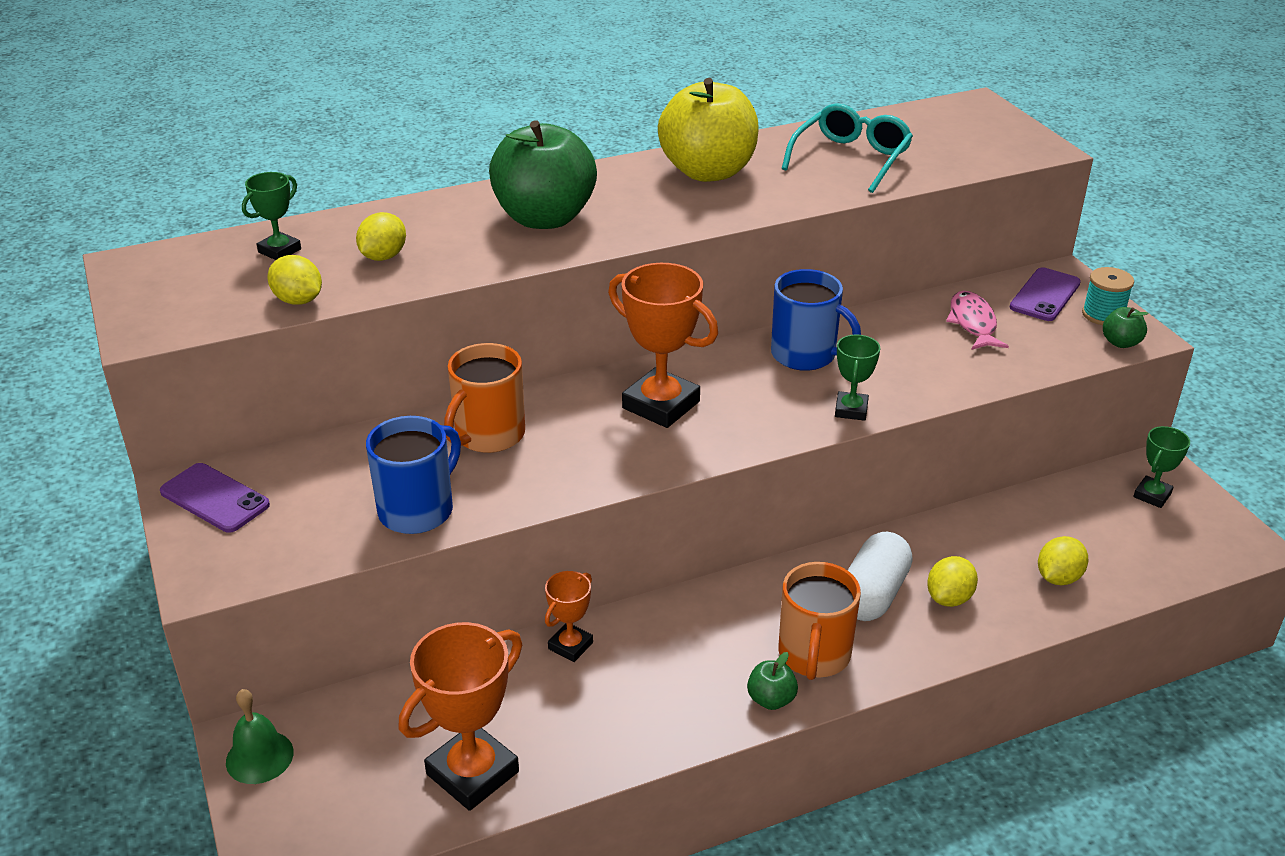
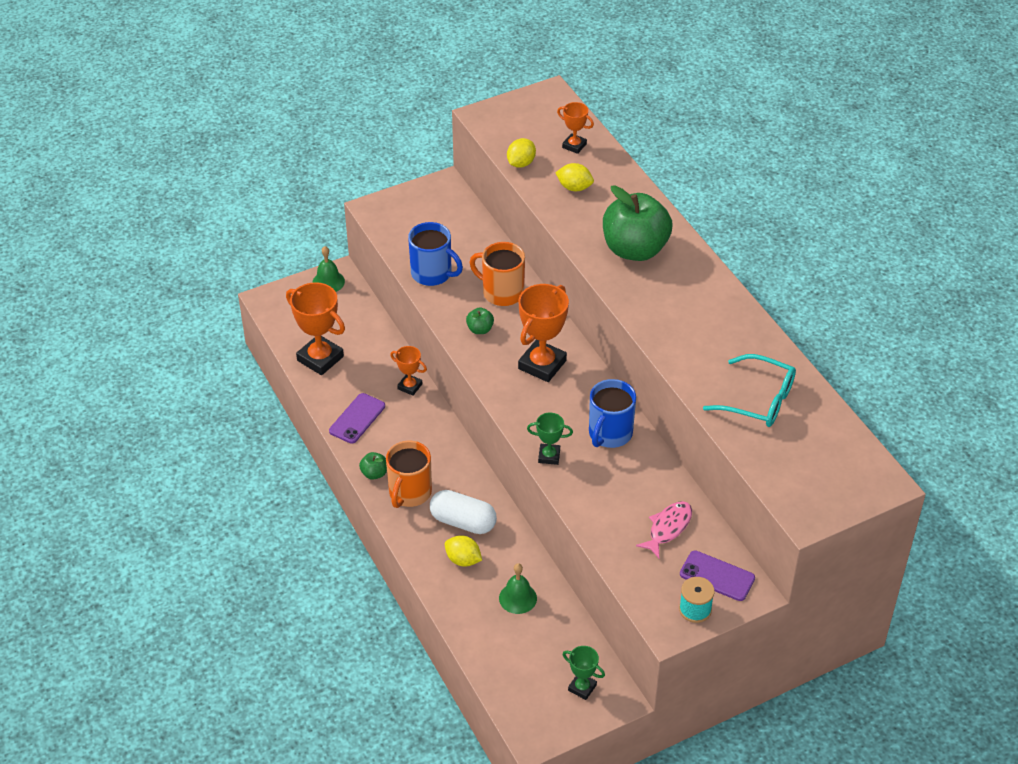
camera: 85 degrees right, 10 degrees up
purple phone [160,463,270,533] -> purple phone moved to [329,393,385,444]
green trophy [242,172,301,260] -> orange trophy [557,102,594,154]
yellow apple [658,78,759,182] -> none
orange mug [778,562,861,680] -> orange mug turned 75 degrees counterclockwise [386,441,432,508]
pink fish [946,291,1009,350] -> pink fish turned 45 degrees counterclockwise [636,501,692,558]
yellow lemon [1038,536,1088,586] -> none
green apple [1103,307,1149,348] -> green apple moved to [466,307,494,334]
none -> green bell [499,563,537,614]

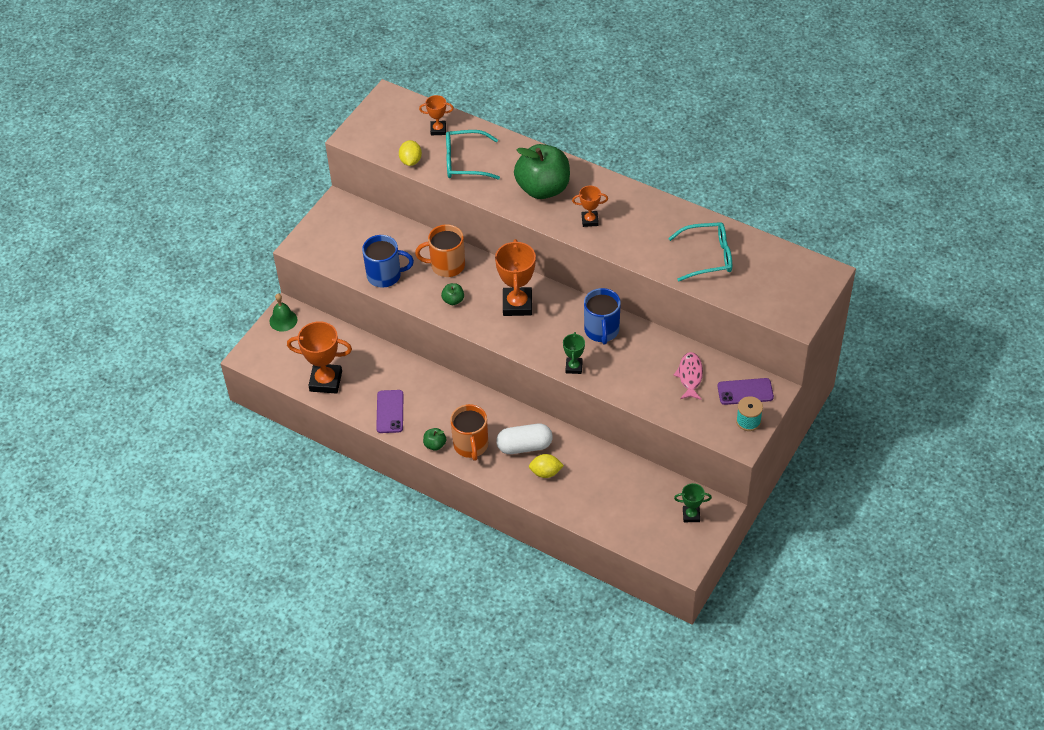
camera: 30 degrees left, 5 degrees up
orange trophy [390,346,427,396] -> orange trophy moved to [572,186,608,227]
green bell [499,563,537,614] -> none
green trophy [527,413,573,465] -> green trophy turned 60 degrees counterclockwise [563,332,585,374]
yellow lemon [555,163,594,191] -> turquoise glasses [446,130,500,180]

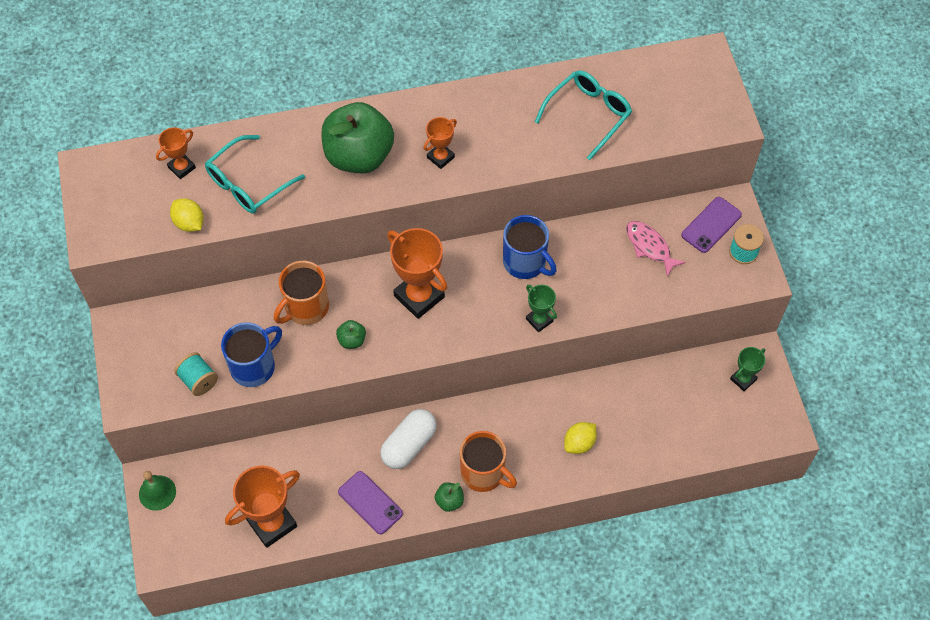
camera: 45 degrees left, 10 degrees up
white capsule [496,423,553,454] -> white capsule moved to [380,409,437,469]
none -> turquoise spool [174,352,218,396]

